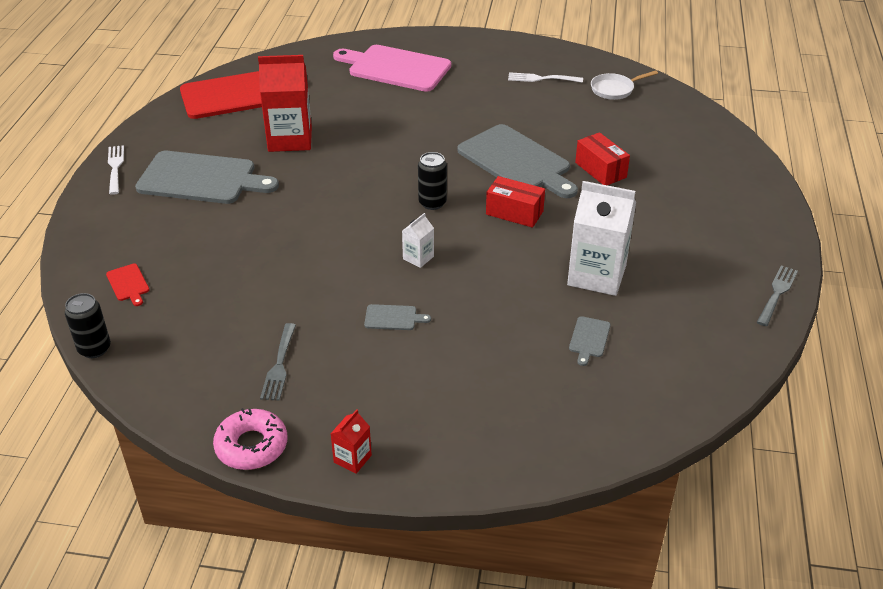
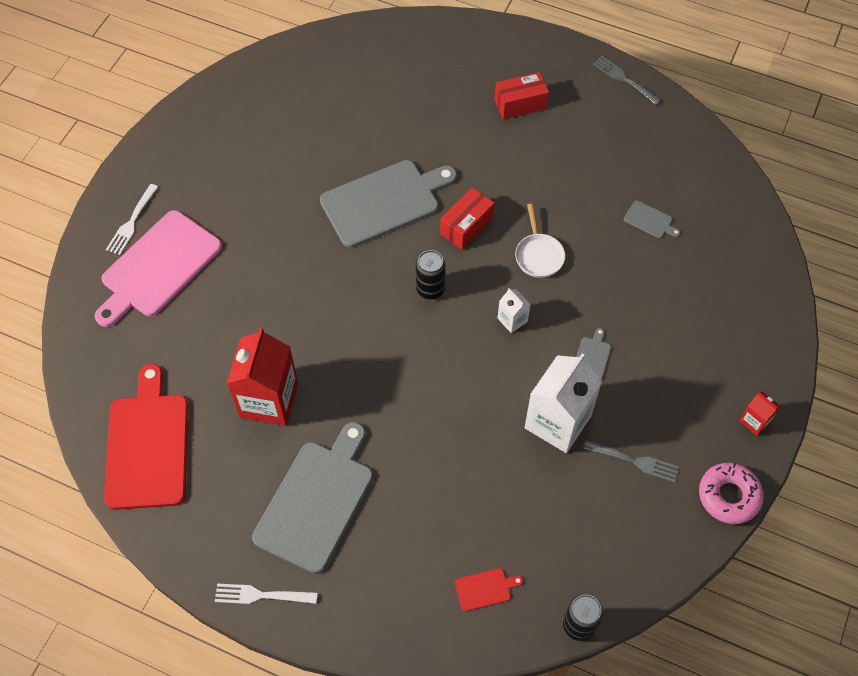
camera: 75 degrees left, 20 degrees up
white fork [508,72,583,83] -> white fork moved to [106,184,158,255]
white carton [567,181,636,296] -> white carton moved to [525,354,602,453]
red box [575,132,630,185] -> red box moved to [494,72,549,120]
white pan [591,70,658,100] -> white pan moved to [515,204,565,278]

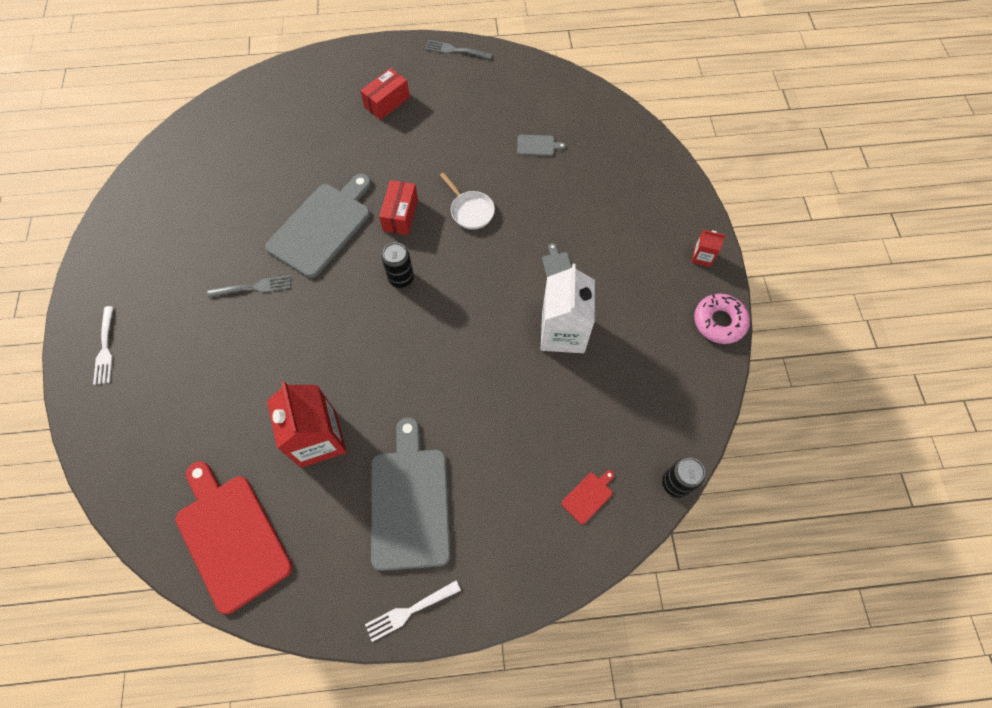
camera: 30 degrees left, 5 degrees up
pink cutting board [95,210,222,327] -> none
white carton [497,288,531,333] -> none
grey fork [583,439,679,483] -> grey fork moved to [207,275,291,298]

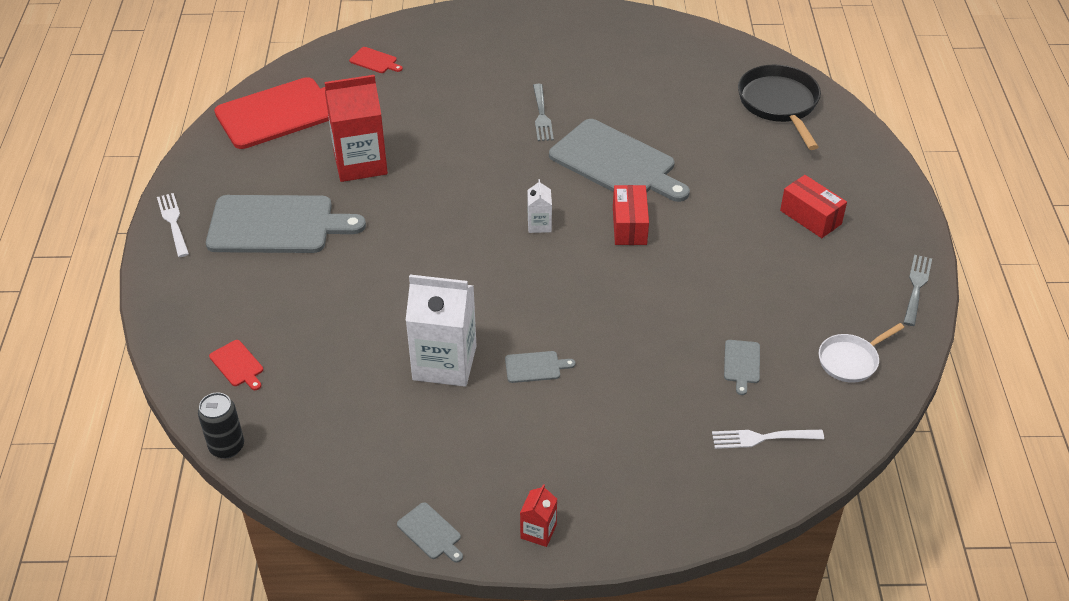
camera: 95 degrees right, 20 degrees down
white fork [93,306,113,385] -> white fork moved to [712,430,824,449]
red box [379,180,418,235] -> red box turned 75 degrees clockwise [613,185,649,245]
black can [382,242,414,288] -> white carton [527,179,552,233]
white pan [440,173,495,229] -> white pan moved to [819,323,904,383]
pink donut [694,294,750,344] -> grey cutting board [397,502,463,563]
none -> red cutting board [349,47,403,73]
none -> black pan [738,64,821,150]

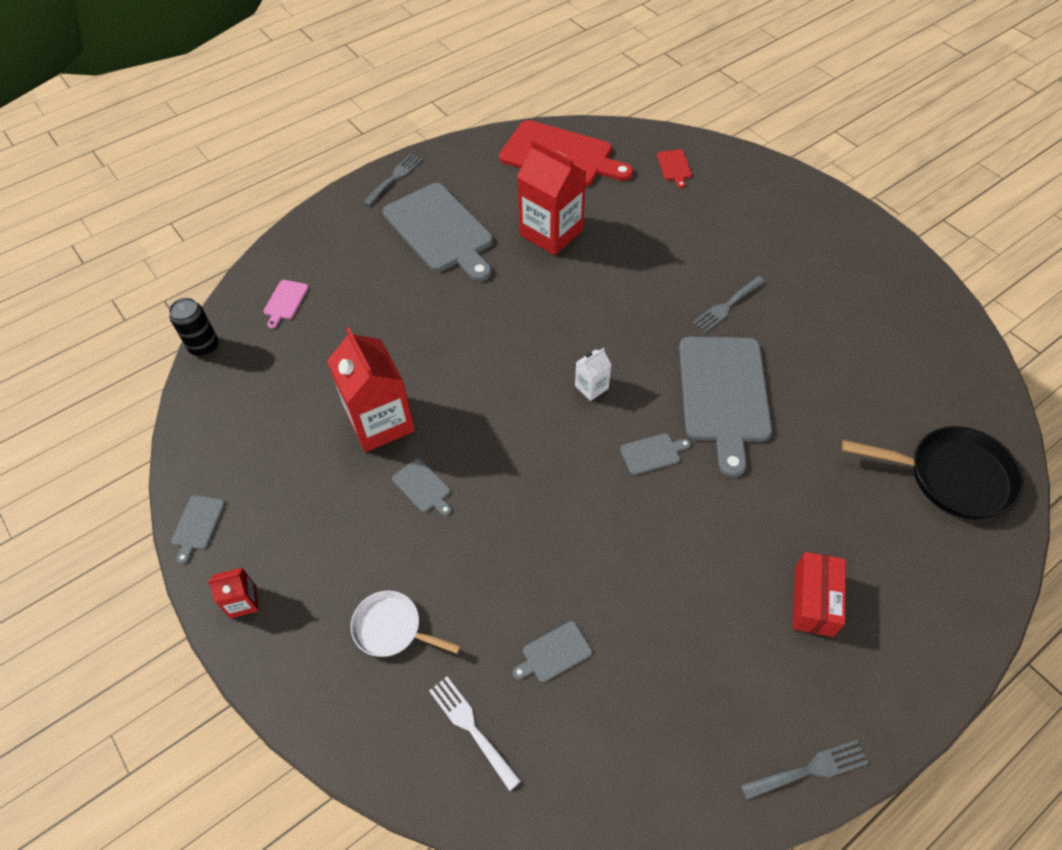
camera: 55 degrees right, 10 degrees up
white fork [157,193,189,257] -> grey fork [362,154,422,206]
red cutting board [209,340,263,390] -> pink cutting board [264,280,309,328]
white carton [405,275,477,387] -> red carton [327,327,415,452]
red box [613,185,649,245] -> grey cutting board [620,433,691,475]
black pan [738,64,821,150] -> black pan turned 60 degrees clockwise [842,426,1024,519]
white pan [819,323,904,383] -> white pan moved to [351,591,460,657]

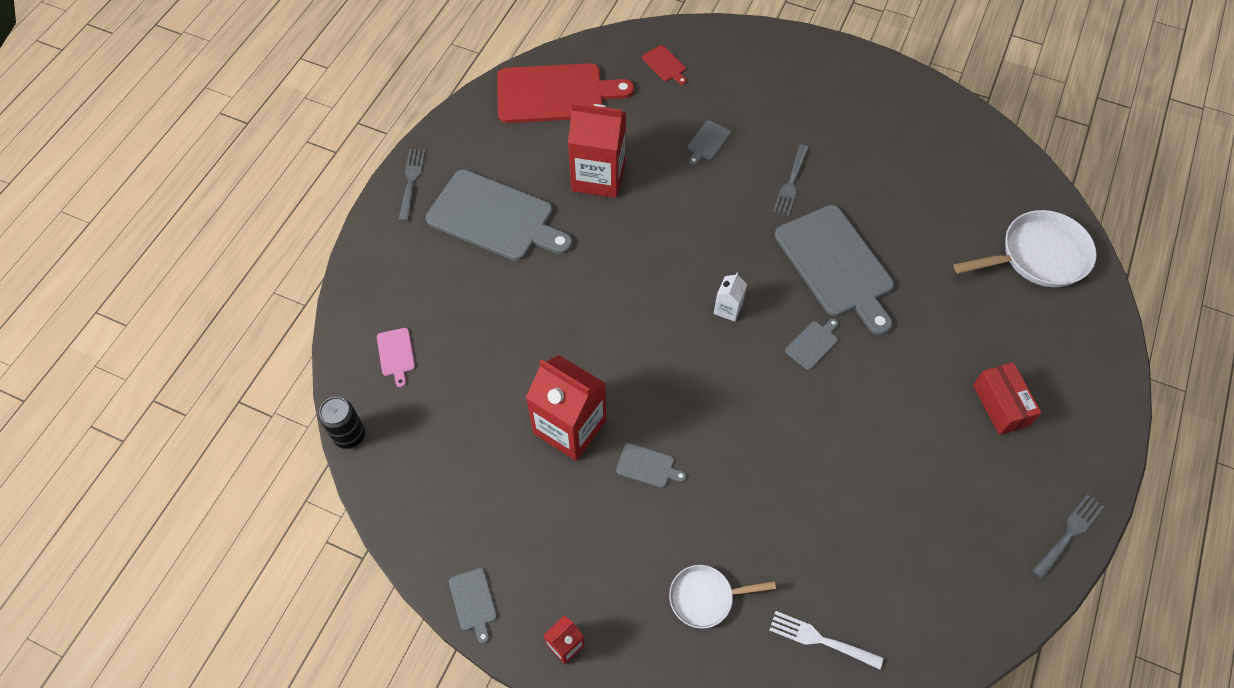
camera: 30 degrees left, 5 degrees up
grey cutting board [513,621,592,682] -> grey cutting board moved to [687,120,731,165]
black pan [842,426,1024,519] -> white pan [954,210,1097,287]

